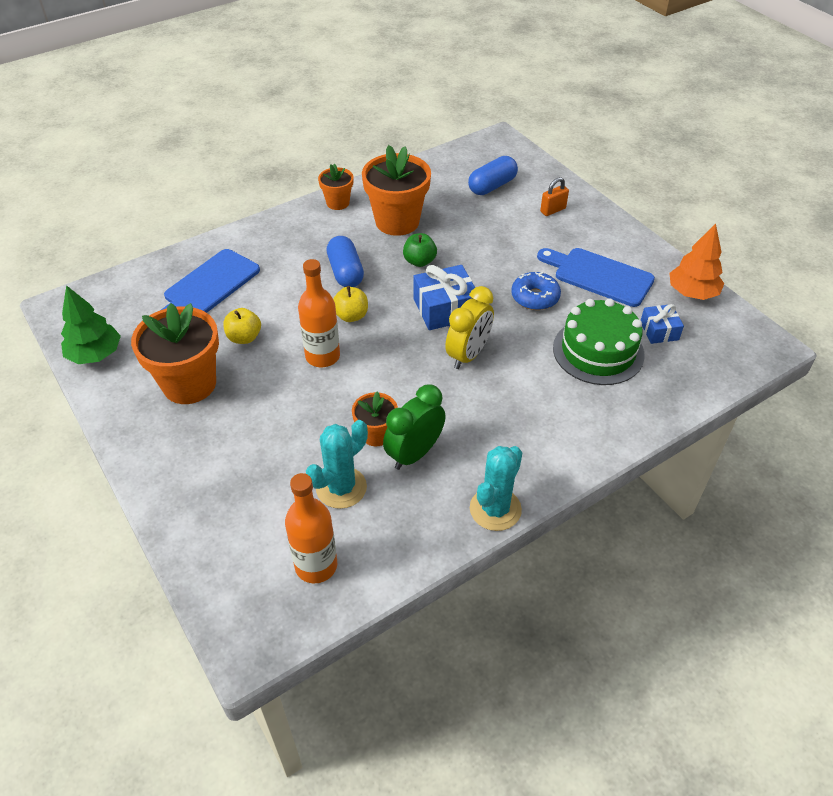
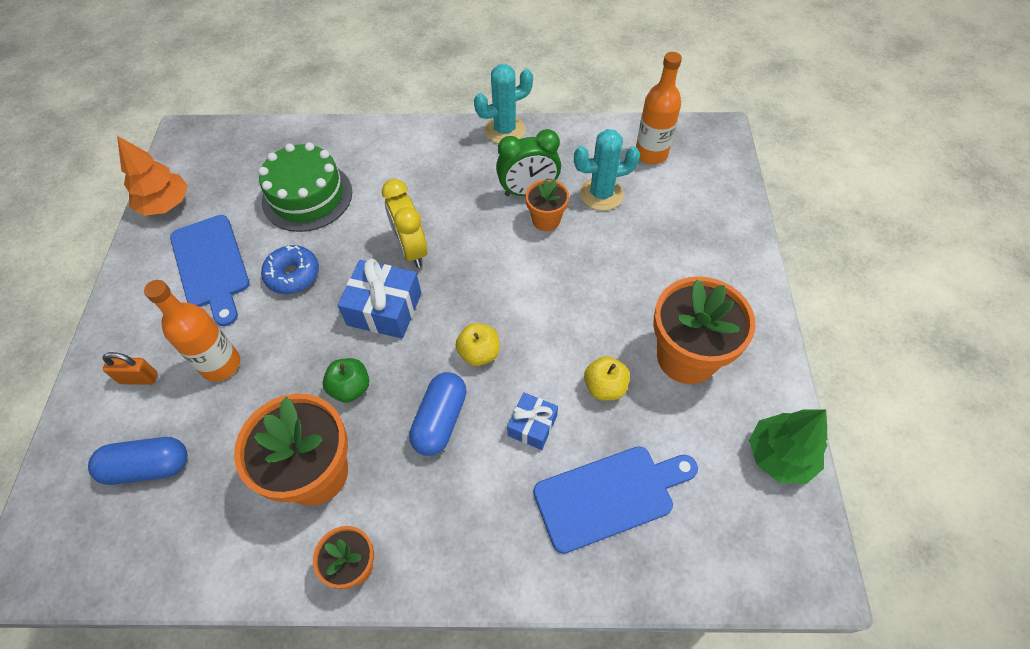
camera: 145 degrees left, 10 degrees up
orange bottle [298,259,340,367] -> orange bottle moved to [144,280,240,382]
yellow clock [445,286,494,369] -> yellow clock turned 90 degrees counterclockwise [382,179,428,268]
blue gift [641,304,684,344] -> blue gift moved to [507,392,558,450]

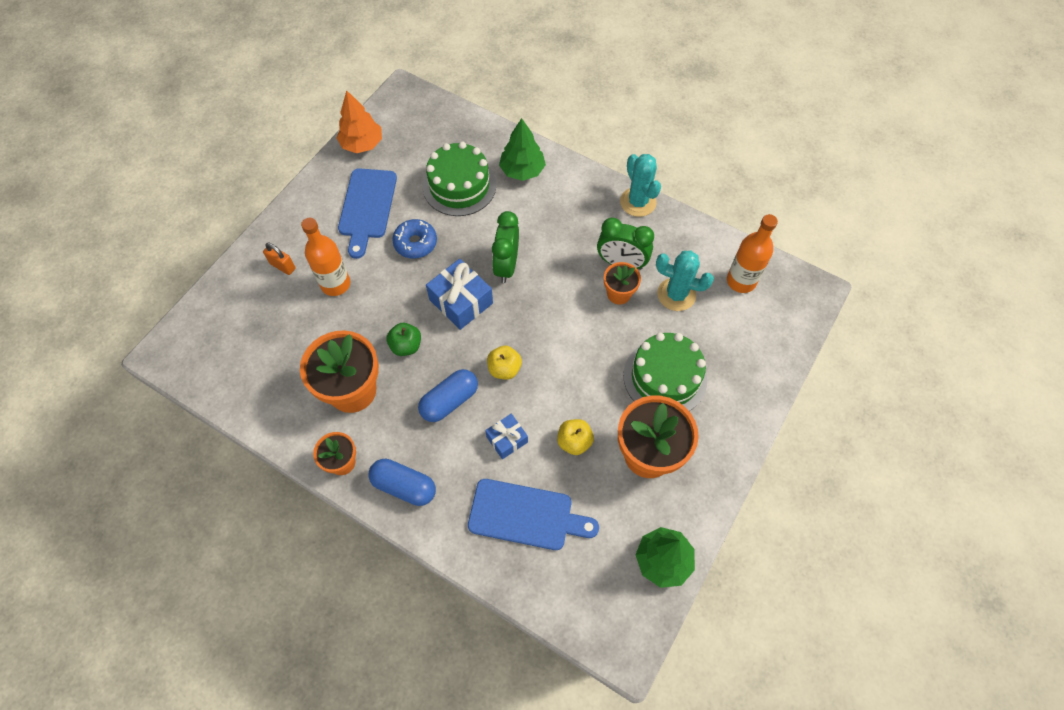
camera: 30 degrees right, 5 degrees up
blue capsule [88,437,187,485] -> blue capsule moved to [368,459,436,506]
yellow clock [382,179,428,268] -> green clock [492,211,519,283]
turquoise cactus [474,64,533,144] -> turquoise cactus turned 60 degrees clockwise [620,154,661,217]
none -> green tree [499,118,546,181]
none -> green cake [623,333,707,411]

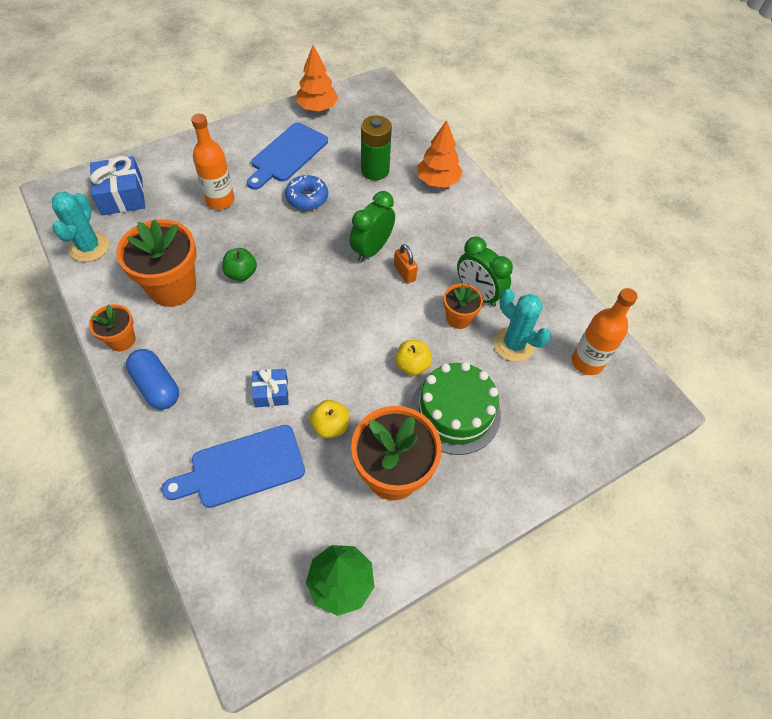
camera: 25 degrees right, 5 degrees down
orange padlock [263,243,295,275] -> orange padlock moved to [394,244,418,284]
blue capsule [418,369,478,422] -> none
green cake [423,142,496,216] -> green battery [361,115,392,180]
blue gift [426,259,493,330] -> blue gift moved to [90,156,145,215]
blue cutting board [468,479,599,550] -> blue cutting board turned 120 degrees clockwise [162,425,305,508]
yellow apple [487,345,522,380] -> yellow apple moved to [395,340,432,376]
green tree [499,118,546,181] -> orange tree [417,120,463,188]
turquoise cactus [620,154,661,217] -> turquoise cactus moved to [52,191,109,262]

